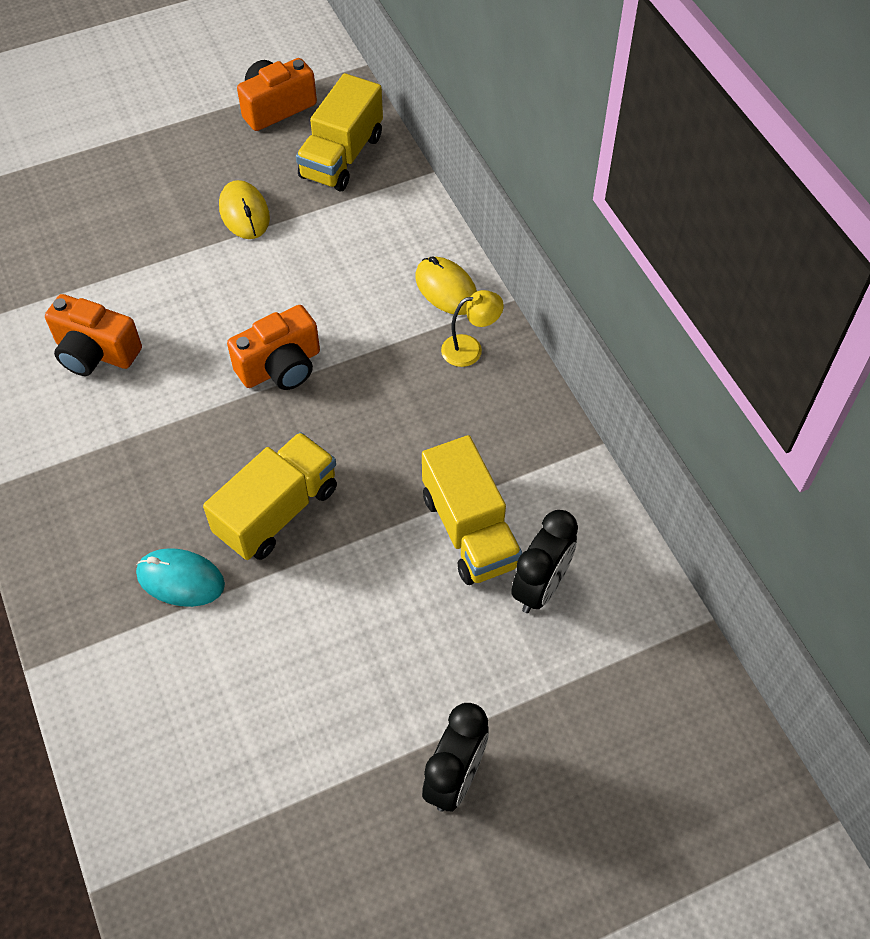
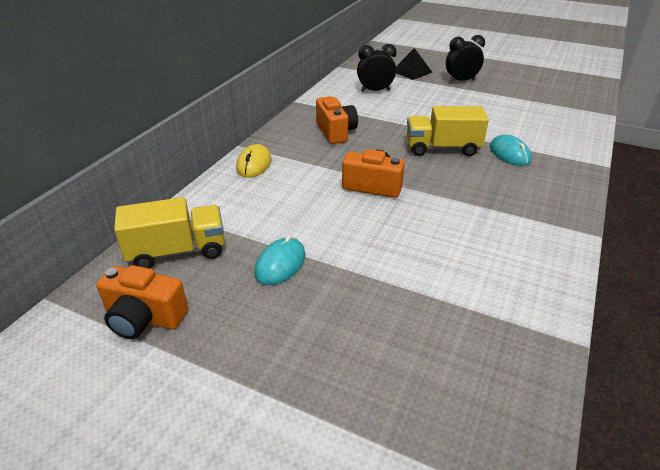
camera: 130 degrees left, 20 degrees down
orange camera [45,294,142,376] -> orange camera moved to [316,96,358,144]
yellow mouse [219,180,270,239] -> turquoise mouse [254,235,306,285]
yellow truck [422,435,522,585] -> none
yellow lamp [441,290,504,367] -> none
none -> black pyramid [396,48,433,80]

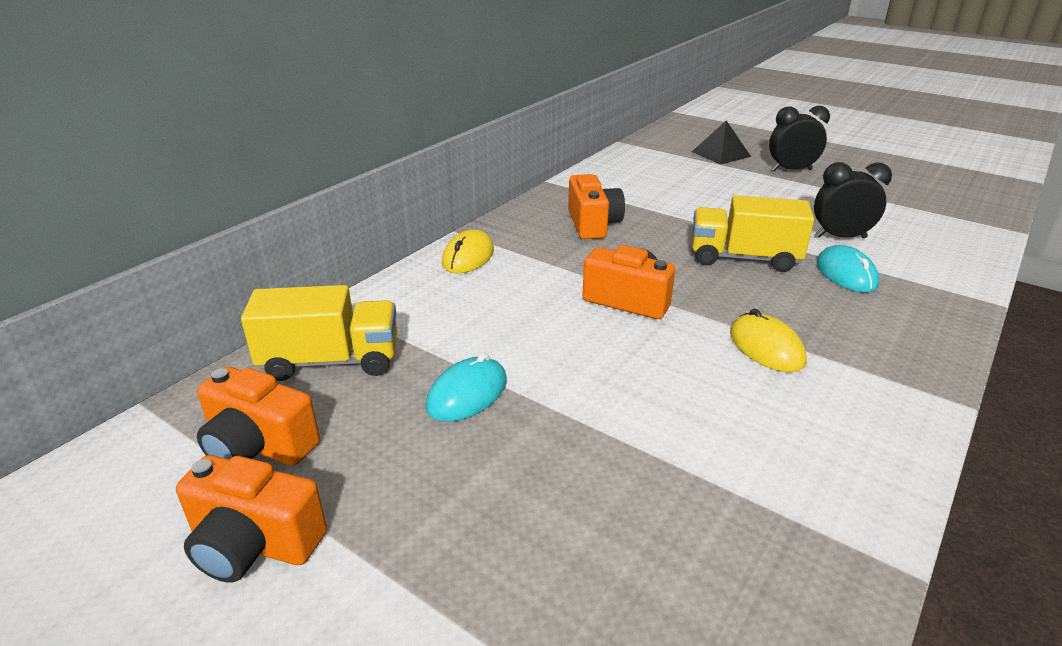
camera: 10 degrees right, 5 degrees down
black clock [357,44,397,92] -> black clock moved to [814,162,892,238]
none -> orange camera [176,455,327,583]
none -> yellow mouse [730,309,807,372]

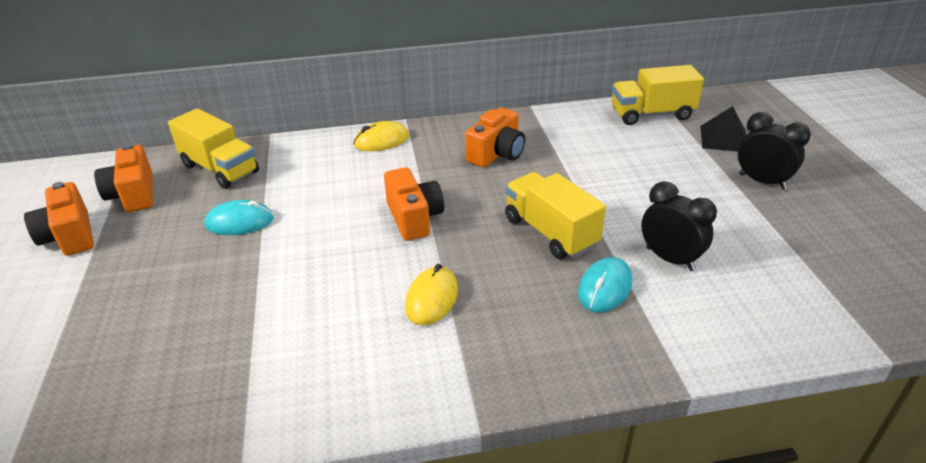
camera: 45 degrees right, 5 degrees up
none -> yellow truck [612,65,704,125]

